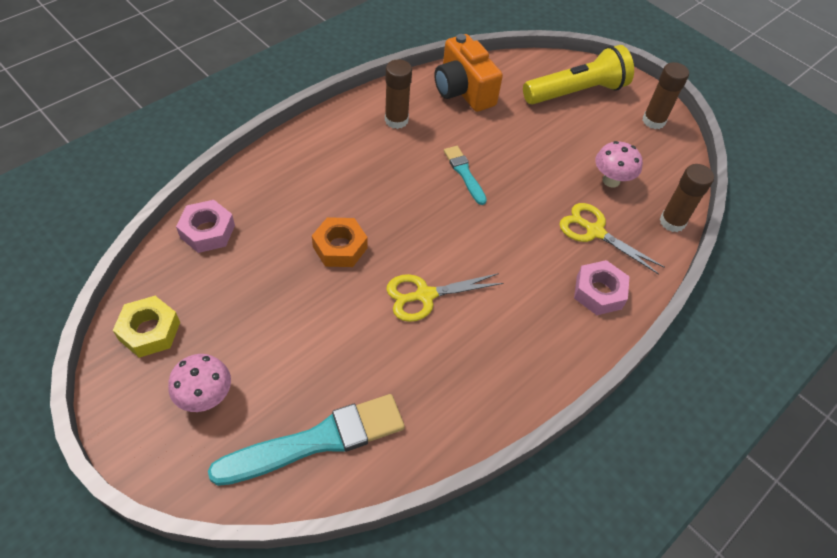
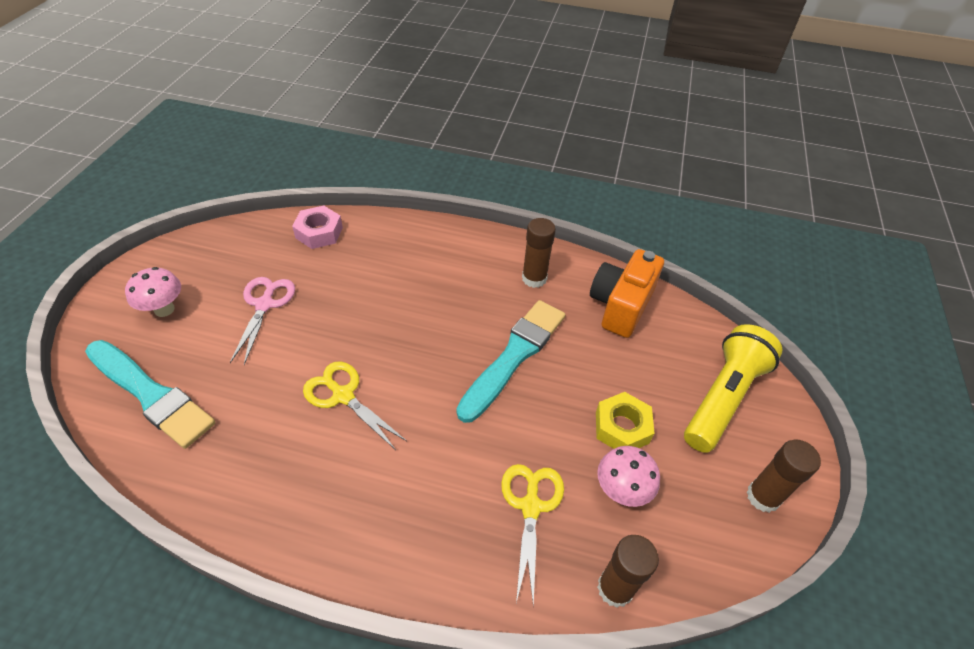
camera: 60 degrees right, 5 degrees down
yellow nut [113,296,180,358] -> yellow nut moved to [596,392,655,449]
orange nut [312,217,367,267] -> none
turquoise brush [444,146,487,205] -> turquoise brush [456,300,565,423], size x1.89
yellow flashlight [523,45,634,105] -> yellow flashlight turned 90 degrees counterclockwise [684,324,782,453]
pink nut [574,260,630,315] -> none
none -> pink scissors [230,277,295,365]

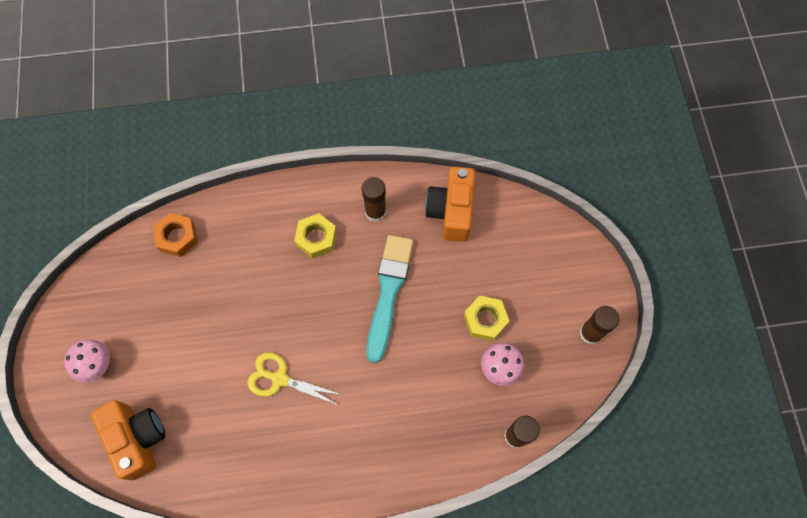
camera: 20 degrees left, 20 degrees up
turquoise brush [85,340,215,449] -> orange camera [91,400,165,481]
pink scissors [230,277,295,365] -> none
pink nut [292,206,343,249] -> orange nut [153,213,198,257]
yellow scissors [501,464,564,607] -> none
yellow flashlight [684,324,782,453] -> none
none -> yellow nut [294,213,337,258]

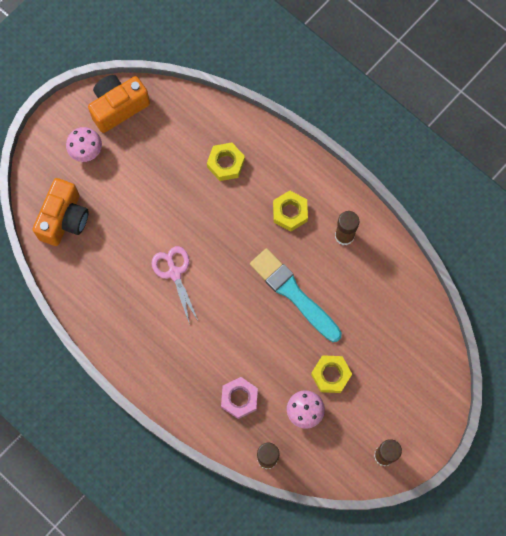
camera: 50 degrees right, 5 degrees up
orange nut [153,213,198,257] -> none
yellow scissors [247,352,342,405] -> pink scissors [152,246,198,325]
turquoise brush [366,235,413,363] -> turquoise brush turned 105 degrees counterclockwise [250,248,342,342]
orange camera [425,167,475,242] -> orange camera moved to [88,75,150,133]
none -> yellow nut [207,142,245,181]
none -> pink nut [221,377,258,419]

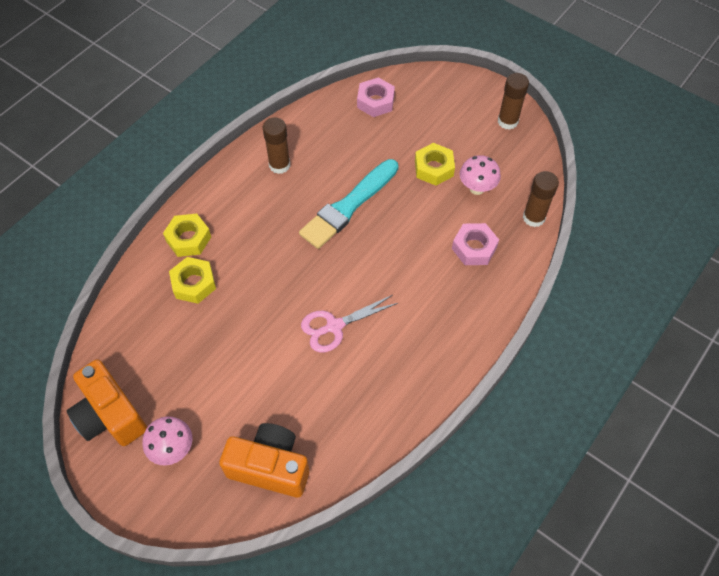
camera: 95 degrees left, 15 degrees down
yellow nut [273,191,308,231] -> yellow nut moved to [163,214,211,257]
none -> pink nut [357,77,395,117]

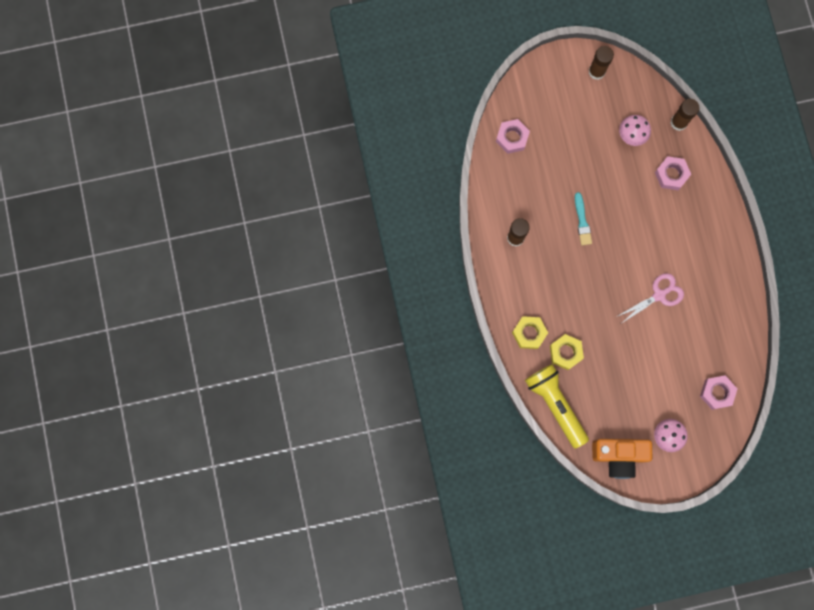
camera: 50 degrees left, 20 degrees up
orange camera [219,423,309,497] -> pink nut [700,375,737,410]
turquoise brush [299,159,399,249] -> turquoise brush [575,192,592,245], size x0.53
pink scissors [301,295,398,353] -> pink scissors turned 135 degrees counterclockwise [618,273,684,323]
yellow nut [415,143,455,186] -> none
none -> yellow flashlight [525,364,589,449]

